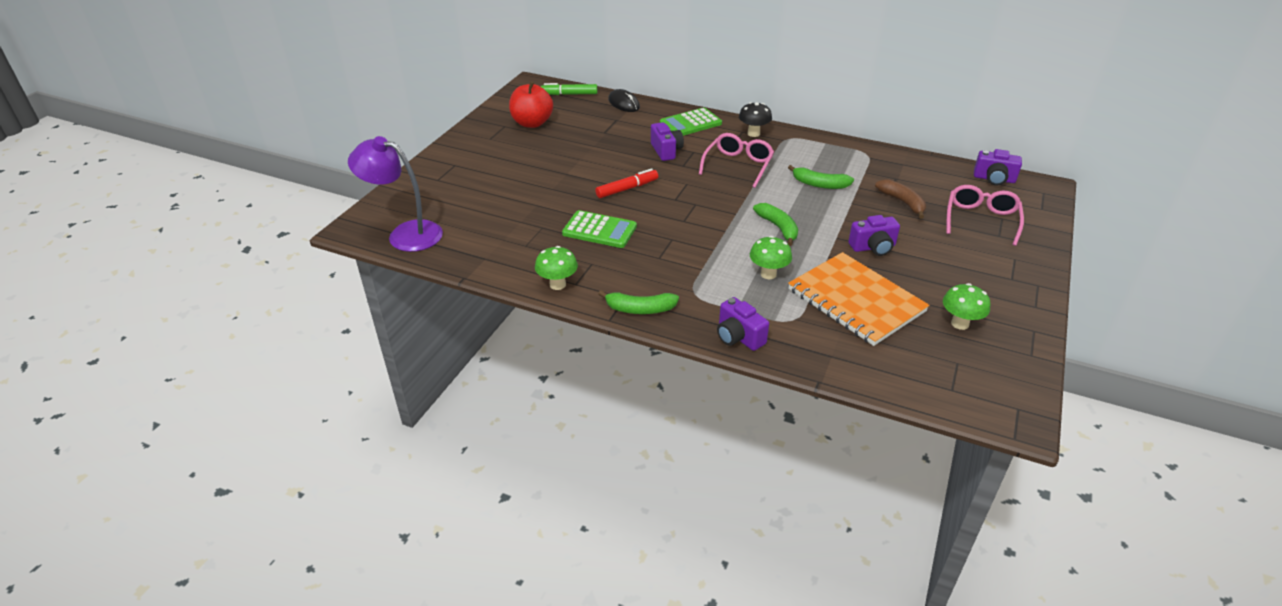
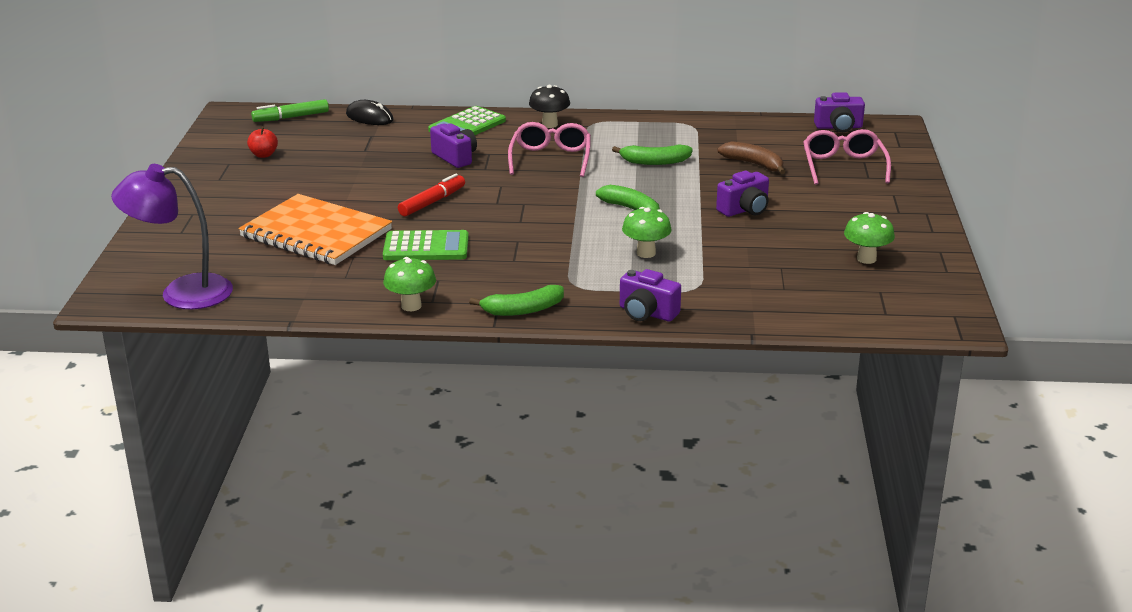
camera: 20 degrees left, 10 degrees down
red apple [509,81,553,128] -> red apple [247,127,278,158], size x0.51
orange notebook [788,252,929,346] -> orange notebook moved to [238,194,392,265]

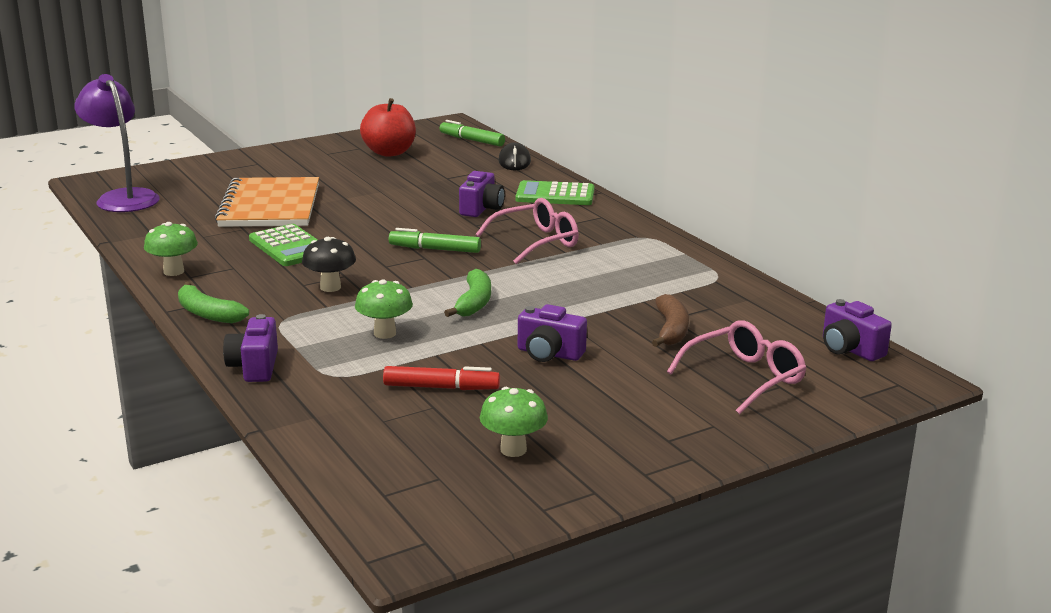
camera: 55 degrees right, 5 degrees down
red apple [247,127,278,158] -> red apple [360,98,416,157], size x1.95
red marker [398,173,465,216] -> red marker moved to [383,366,500,390]
black mushroom [529,85,570,128] -> black mushroom moved to [302,237,356,292]
green banana [612,144,693,165] -> none
none -> green marker [389,228,481,253]

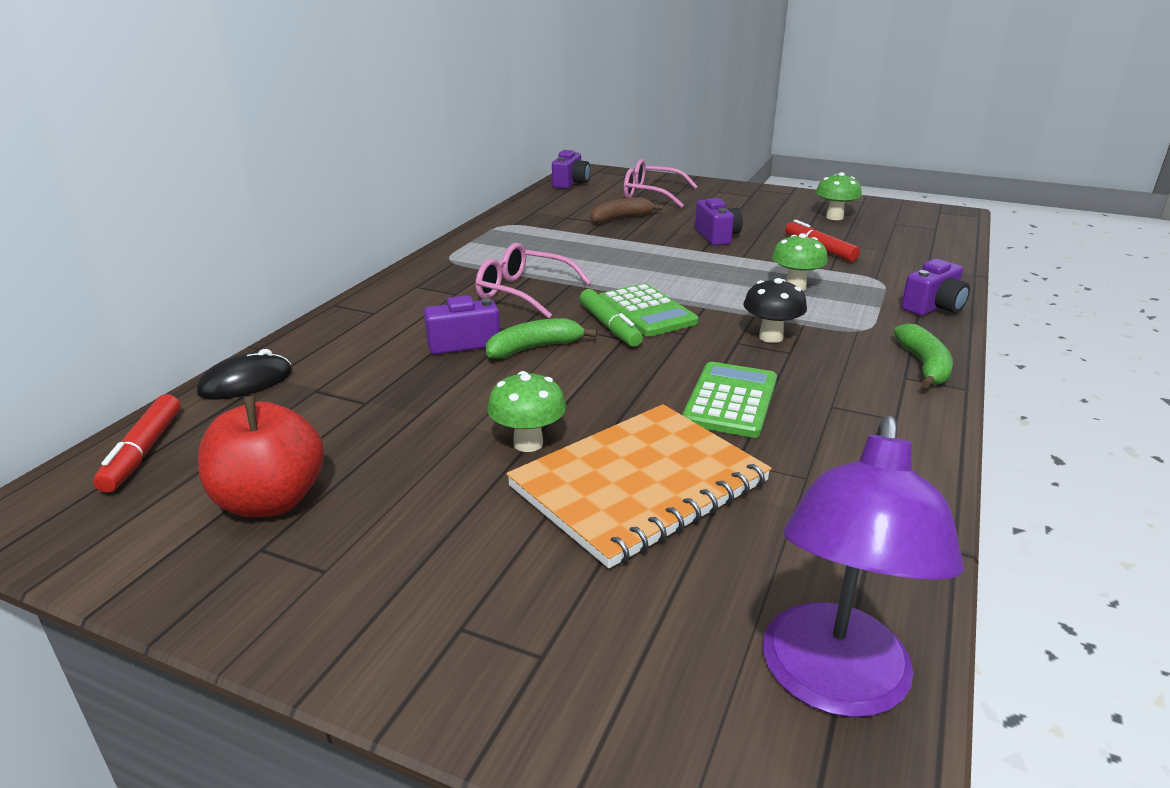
camera: 125 degrees left, 5 degrees up
green mushroom [144,222,198,276] -> green mushroom moved to [487,371,566,452]
green marker [440,120,505,146] -> red marker [93,394,180,493]
green banana [444,269,491,317] -> green banana moved to [486,318,597,359]
green calculator [515,180,594,205] -> green calculator moved to [599,284,698,336]

